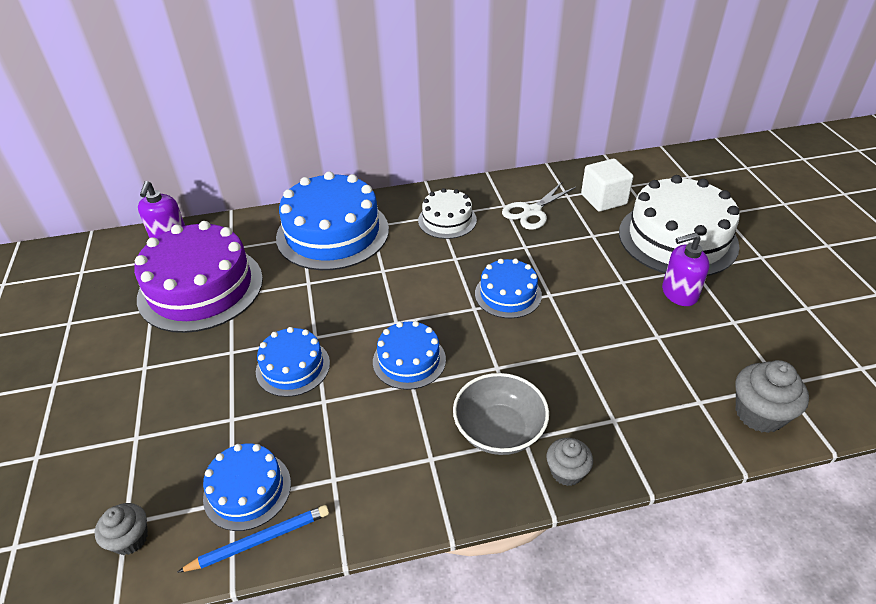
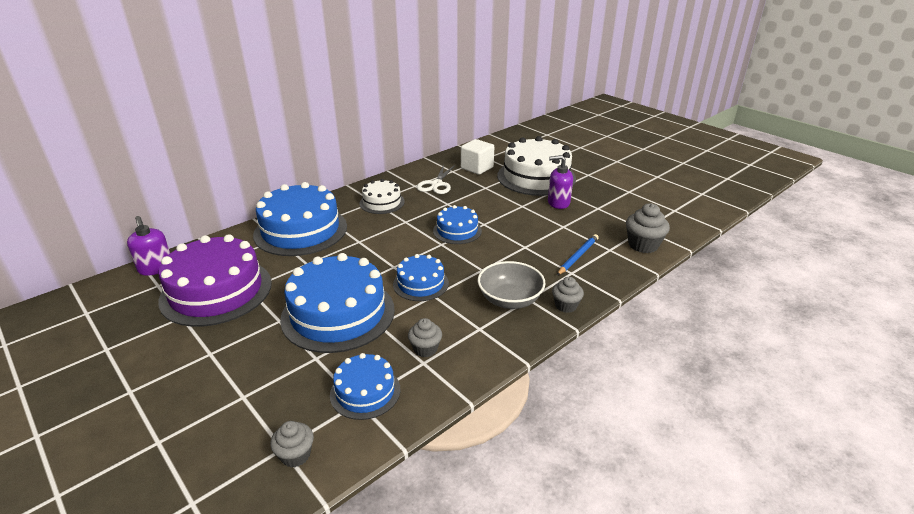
camera: 30 degrees left, 10 degrees down
blue pencil [177,505,329,573] -> blue pencil moved to [557,234,599,275]
blue cake [256,327,330,397] -> blue cake [280,253,395,353], size x1.88
purple soap dispenser [662,233,710,306] -> purple soap dispenser turned 45 degrees clockwise [548,155,573,209]
none -> grey cupcake [408,318,442,357]

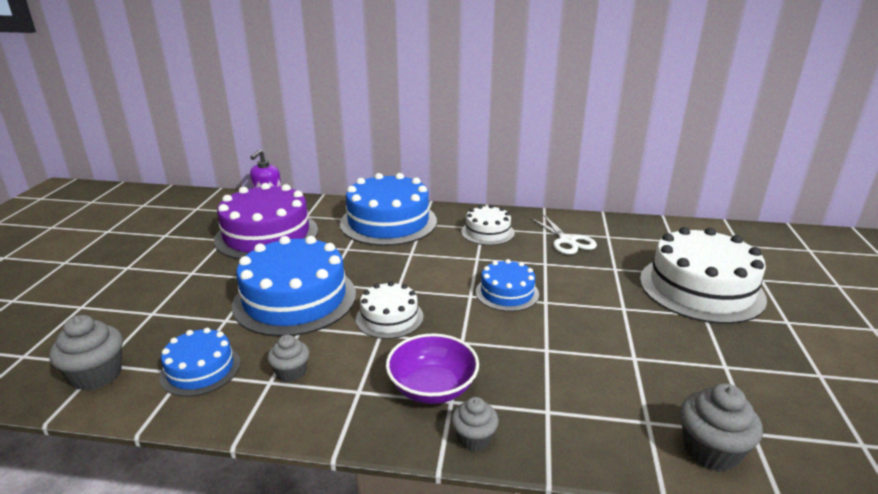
camera: 50 degrees right, 5 degrees down
grey cupcake [270,421,314,467] -> grey cupcake [49,315,123,391], size x1.56
blue cake [393,254,449,301] -> white cake [356,281,423,339]
white scissors [417,164,455,194] -> white scissors turned 90 degrees counterclockwise [530,214,597,254]
white cube [461,139,494,175] -> none
grey bowl [478,261,546,309] -> purple bowl [386,334,479,404]
purple soap dispenser [548,155,573,209] -> none
blue pencil [557,234,599,275] -> none

